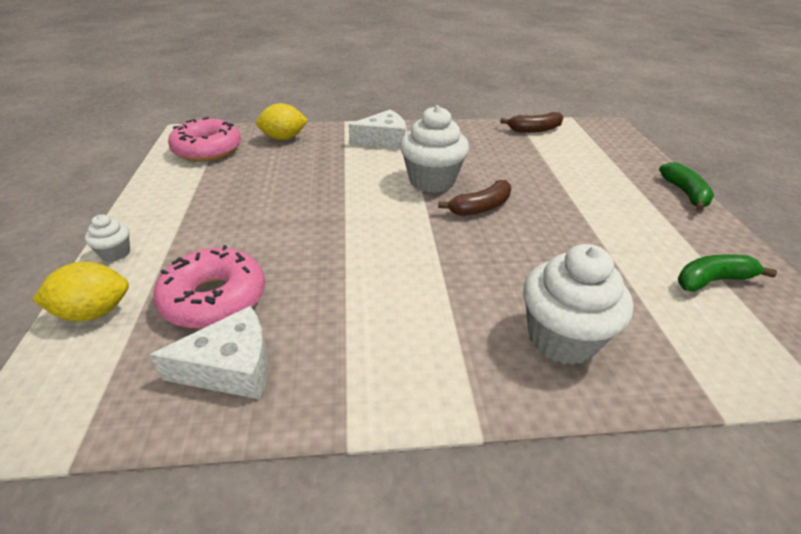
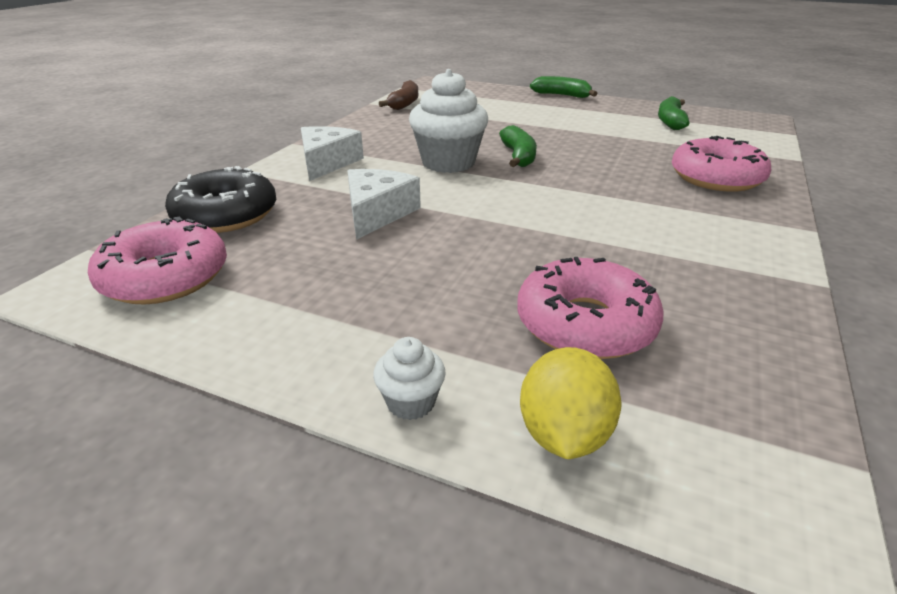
camera: 60 degrees left, 5 degrees down
white cheese [150,306,268,399] -> white cheese moved to [347,169,421,240]
yellow lemon [256,103,308,140] -> black donut [165,166,276,233]
brown banana [438,180,511,216] -> green banana [499,125,537,167]
white cupcake [523,244,633,365] -> pink donut [672,136,771,192]

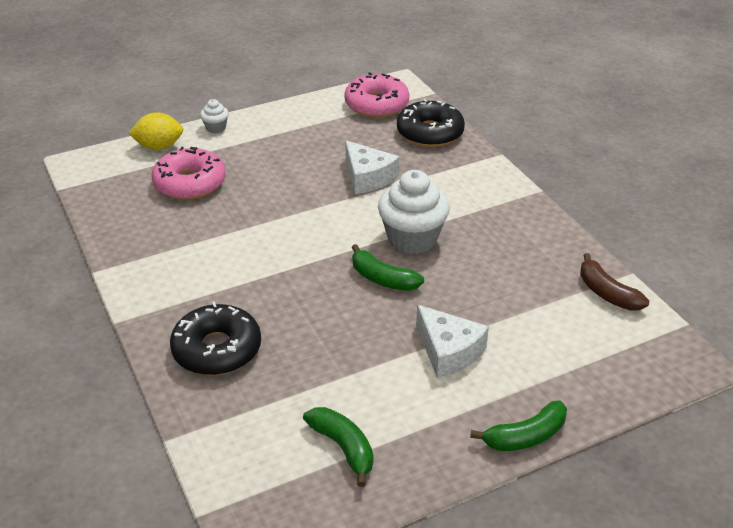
camera: 130 degrees right, 5 degrees up
white cheese [301,126,364,181] -> white cheese moved to [416,305,489,378]
yellow lemon [520,347,622,459] -> yellow lemon turned 60 degrees counterclockwise [128,112,183,150]
pink donut [672,136,771,192] -> black donut [170,302,261,375]

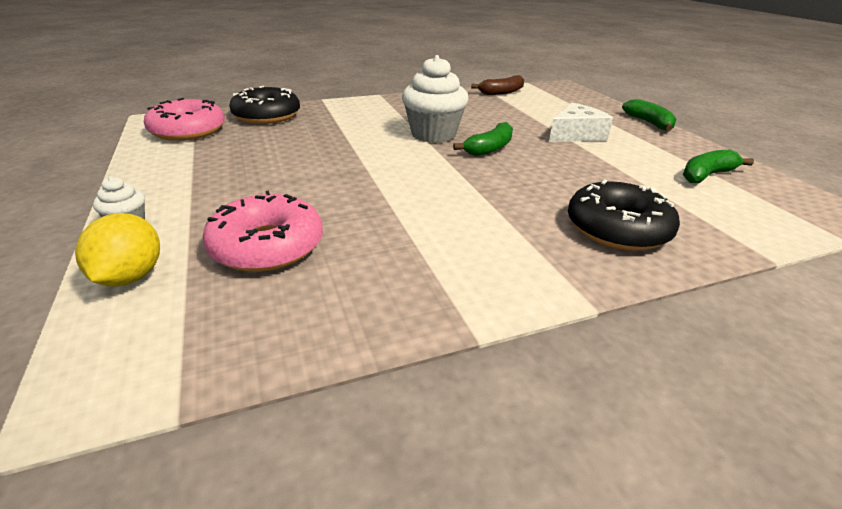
camera: 85 degrees left, 5 degrees down
white cheese [345,140,400,194] -> none

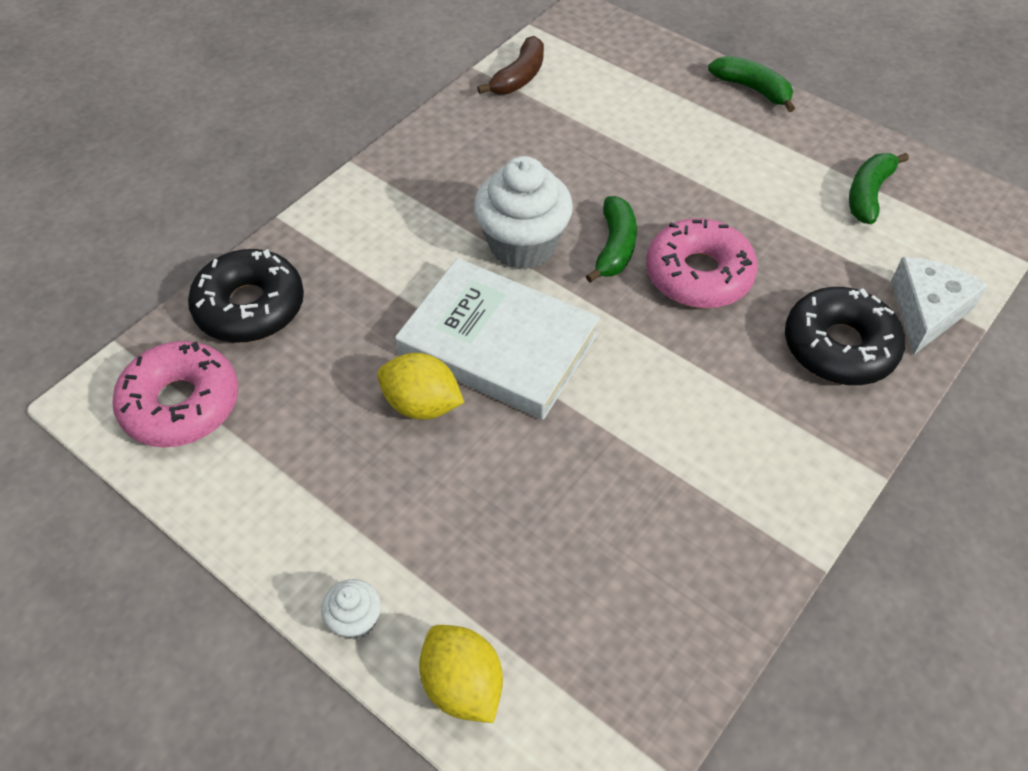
camera: 30 degrees left, 20 degrees up
pink donut [202,190,323,272] -> pink donut moved to [646,218,758,308]
white cheese [549,103,613,142] -> white cheese moved to [891,257,988,355]
none -> yellow lemon [377,353,464,420]
none -> white book [395,258,600,420]

